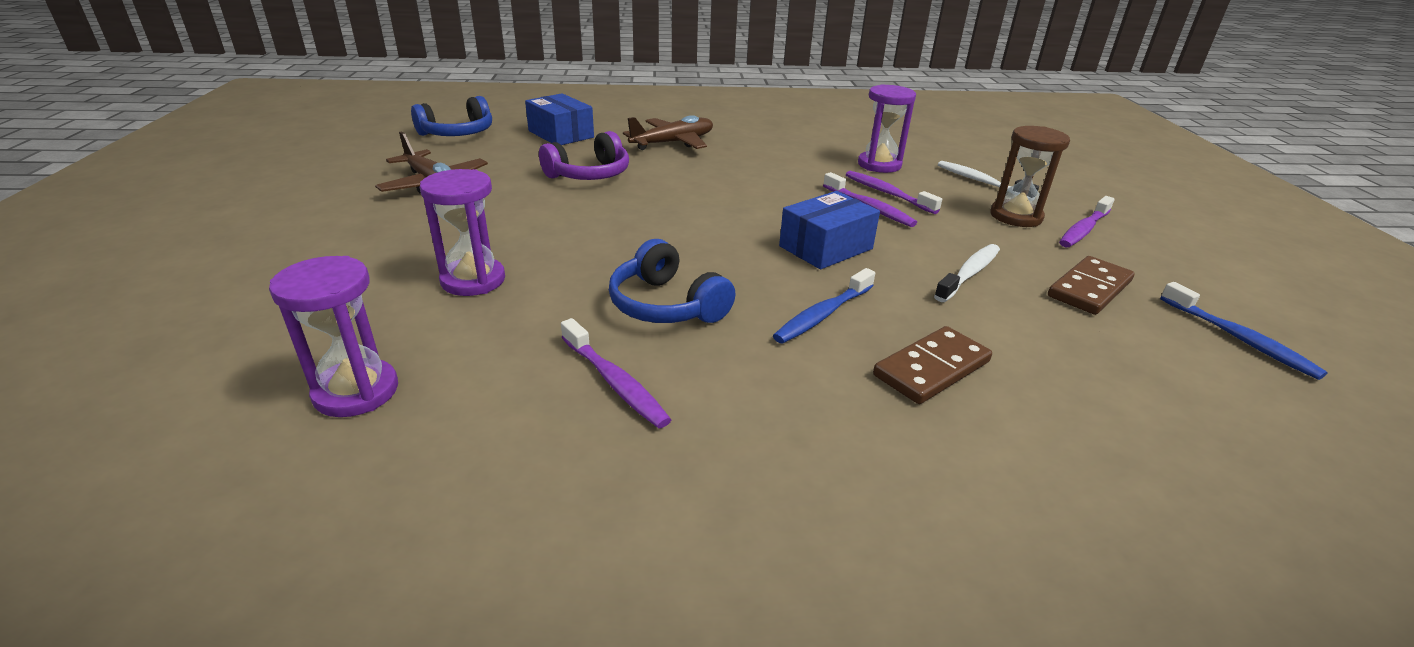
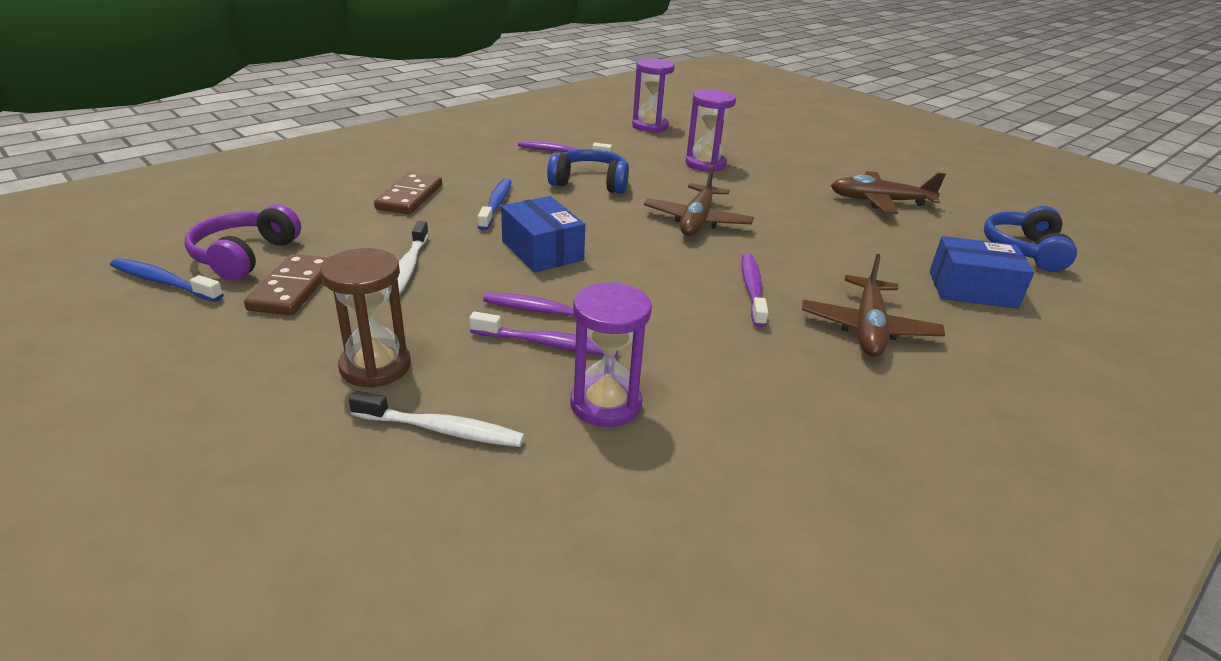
camera: 140 degrees right, 0 degrees up
purple headphones [539,131,629,180] -> purple headphones moved to [185,204,301,281]
blue box [779,191,880,269] -> blue box turned 45 degrees counterclockwise [501,196,585,273]
purple toothbrush [1059,196,1115,247] -> purple toothbrush moved to [741,254,768,328]
none -> brown plane [644,165,754,236]

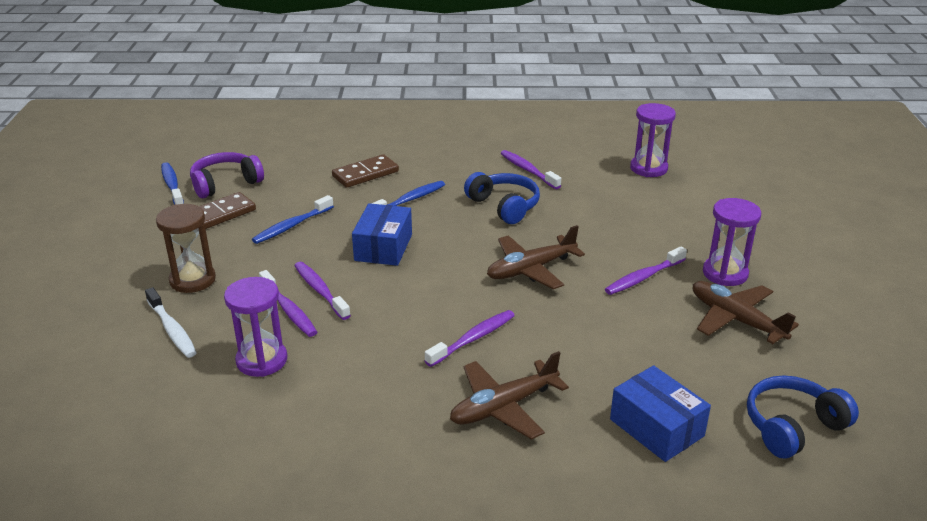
camera: 45 degrees right, 0 degrees up
white toothbrush [388,221,429,298] -> blue toothbrush [252,195,334,244]
purple hourglass [686,89,736,172] -> purple hourglass moved to [703,198,761,286]
none -> purple toothbrush [605,246,687,295]

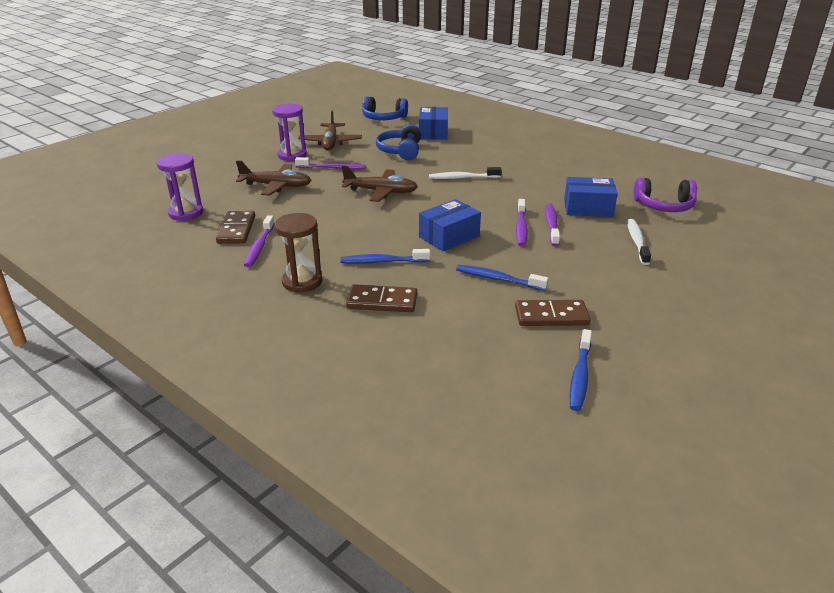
camera: 140 degrees left, 0 degrees up
brown hourglass [156,204,216,293] -> brown hourglass moved to [275,213,322,293]
purple headphones [190,152,264,198] -> purple headphones moved to [633,178,697,212]
purple hourglass [224,277,287,377] -> blue box [564,177,618,217]
blue toothbrush [252,195,334,244] -> blue toothbrush turned 150 degrees counterclockwise [456,265,549,291]
purple toothbrush [425,310,515,367] -> white toothbrush [429,167,502,179]
brown plane [450,351,569,440] -> brown plane moved to [236,160,311,196]
blue headphones [464,172,540,224] -> blue headphones moved to [376,124,421,160]
none -> brown domino [216,211,255,244]

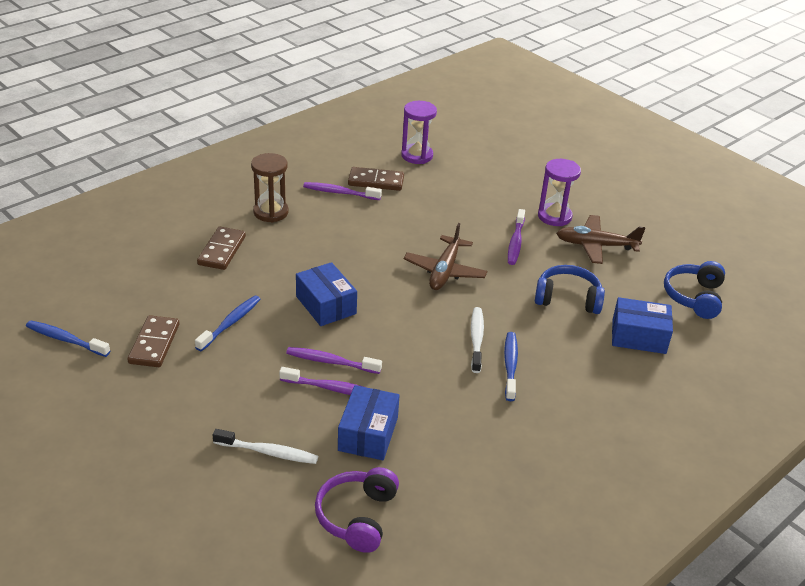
camera: 95 degrees right, 5 degrees up
brown plane [236,160,311,196] -> none
blue toothbrush [340,249,430,264] -> blue toothbrush moved to [504,332,518,401]

